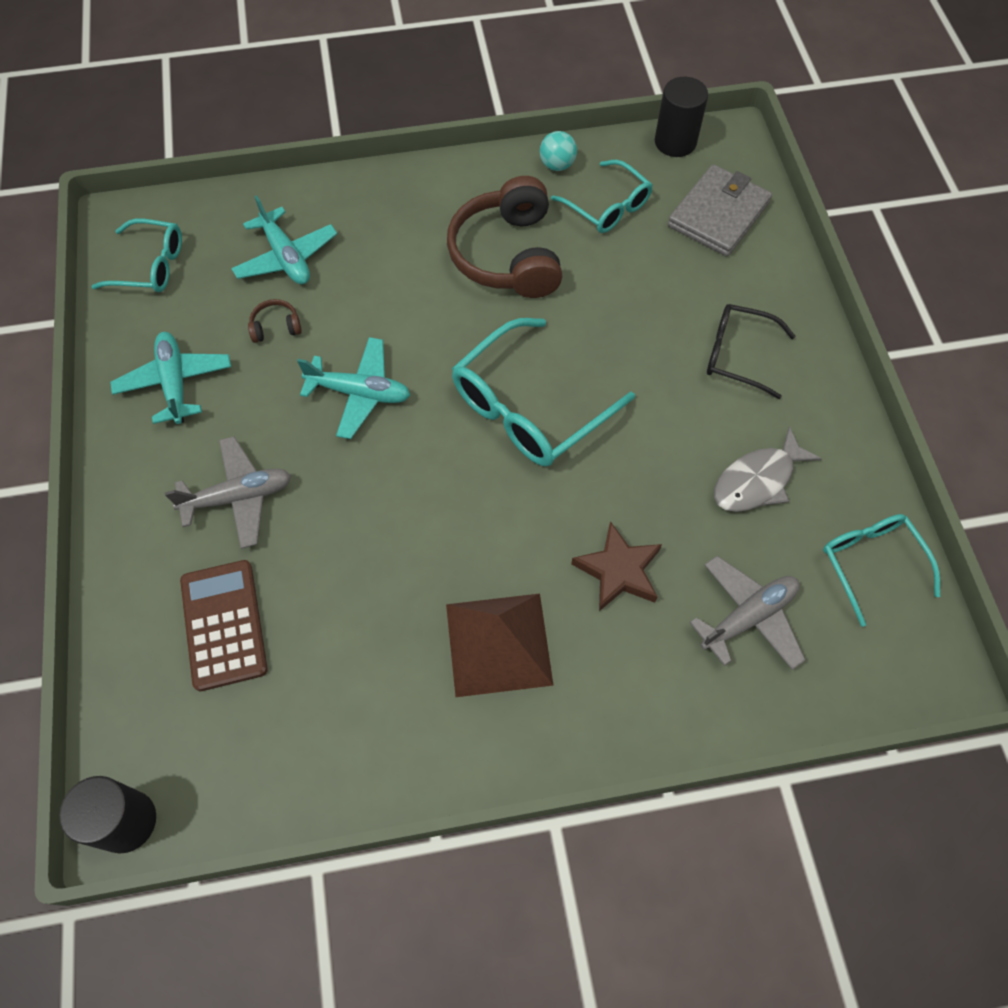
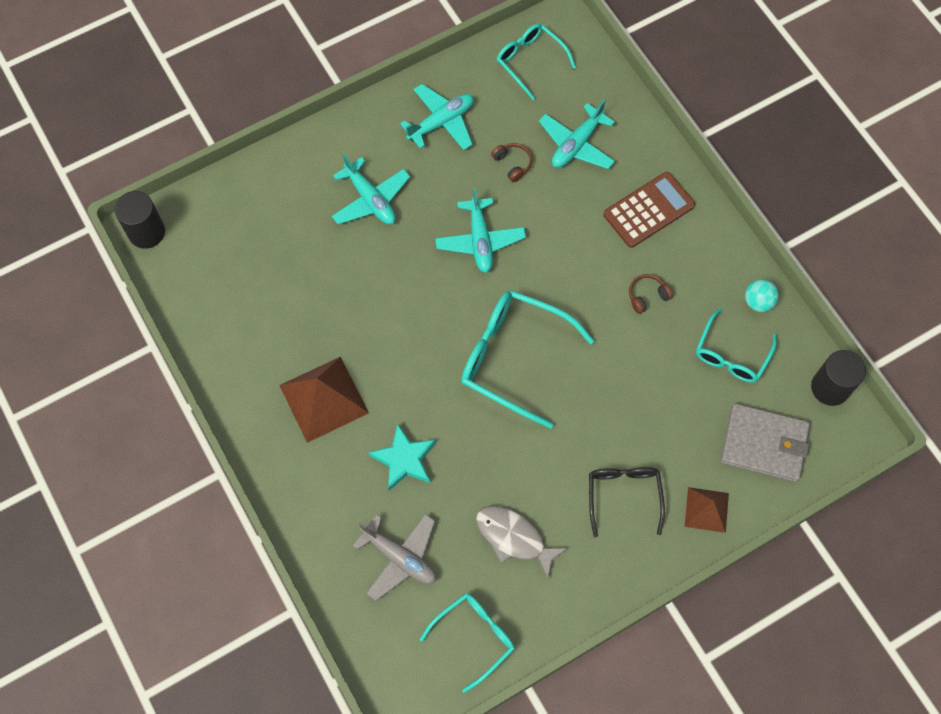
camera: 70 degrees right, 5 degrees up
turquoise glasses [91,218,182,293] -> turquoise glasses turned 150 degrees clockwise [497,24,576,100]
grey plane [164,436,291,549] -> turquoise plane [331,154,410,225]
brown calculator [180,560,268,691] -> brown calculator moved to [603,172,695,248]
brown headphones [447,176,562,298] -> brown headphones [629,274,673,314], size x0.40
brown star [571,521,662,611] -> turquoise star [368,423,435,491]
none -> brown pyramid [685,487,729,533]

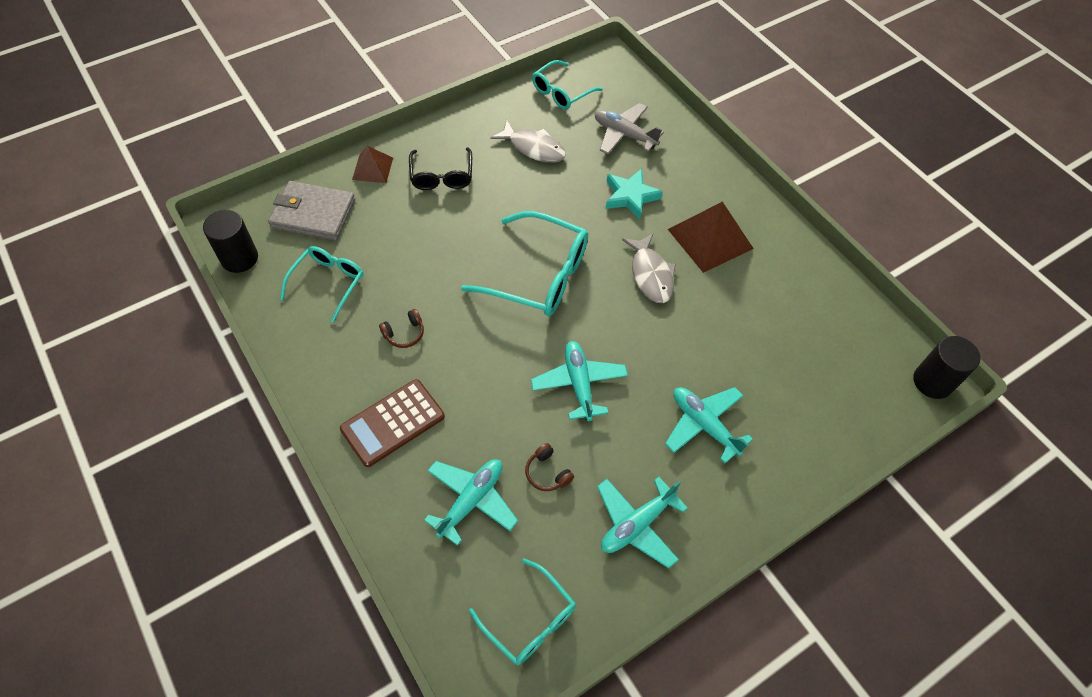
camera: 175 degrees right, 10 degrees down
turquoise ball [745,279,779,312] -> none
none -> grey fish [622,234,676,303]

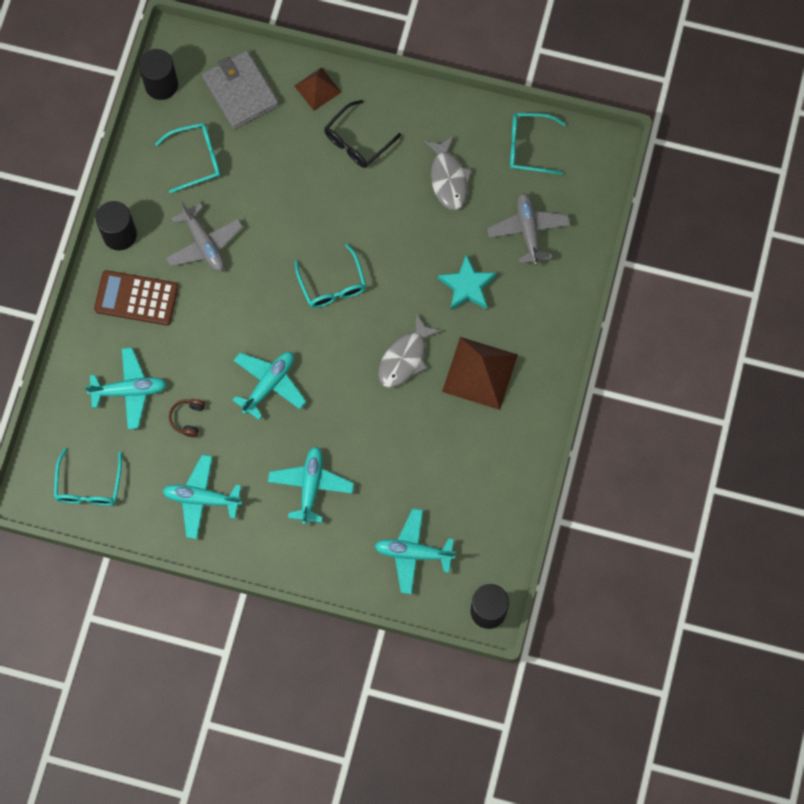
camera: 50 degrees right, 15 degrees up
brown headphones [379,309,424,348] -> grey plane [166,201,243,271]
turquoise glasses [461,211,588,316] -> turquoise glasses [295,244,366,308], size x0.61
none -> black cylinder [96,201,137,250]
none -> turquoise plane [375,508,456,594]

